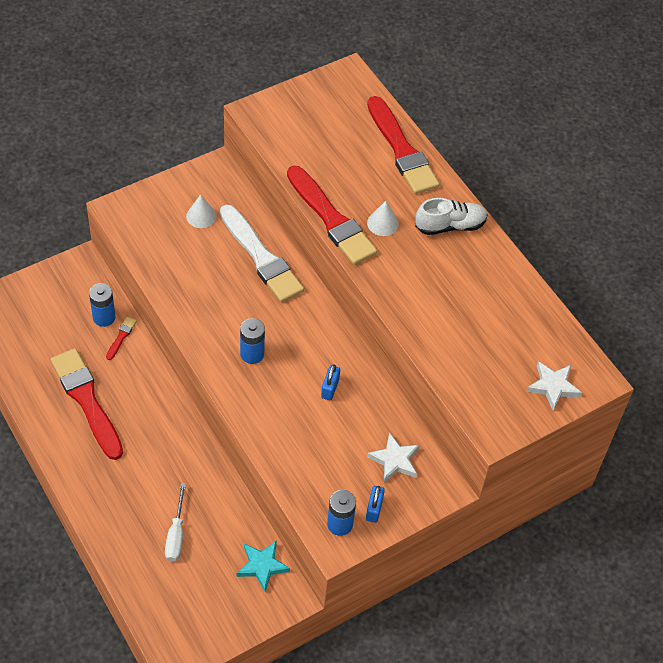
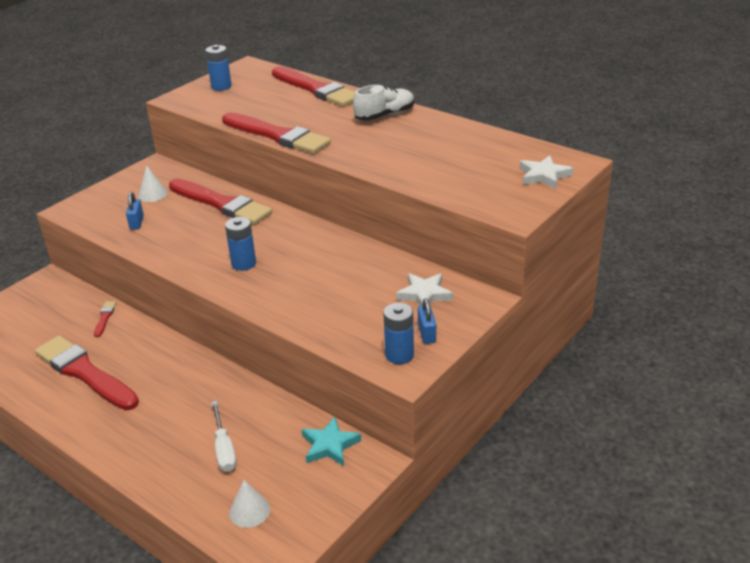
camera: 15 degrees left, 20 degrees down
blue battery [89,283,116,327] -> blue battery moved to [205,45,232,91]
white brush [220,205,304,302] -> red brush [169,178,272,225]
blue padlock [321,364,340,400] -> blue padlock moved to [126,192,144,230]
white cone [367,201,399,236] -> white cone moved to [229,480,270,528]

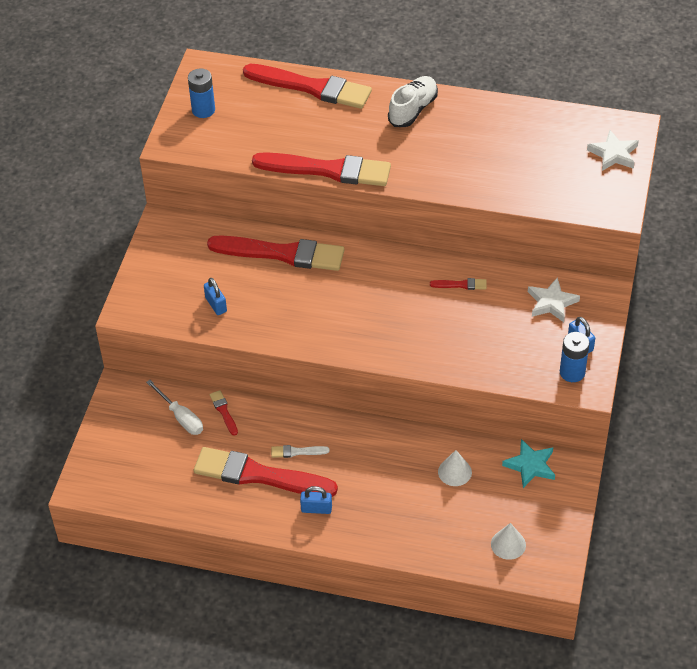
camera: 25 degrees left, 15 degrees up
white cone [138,165,168,202] -> white cone moved to [438,450,472,486]
white screwdriver [212,401,237,472] -> white screwdriver moved to [146,380,203,435]
blue battery [225,217,256,271] -> none
none -> white brush [271,445,330,458]
none -> blue padlock [300,486,332,514]
none -> red brush [430,278,487,290]

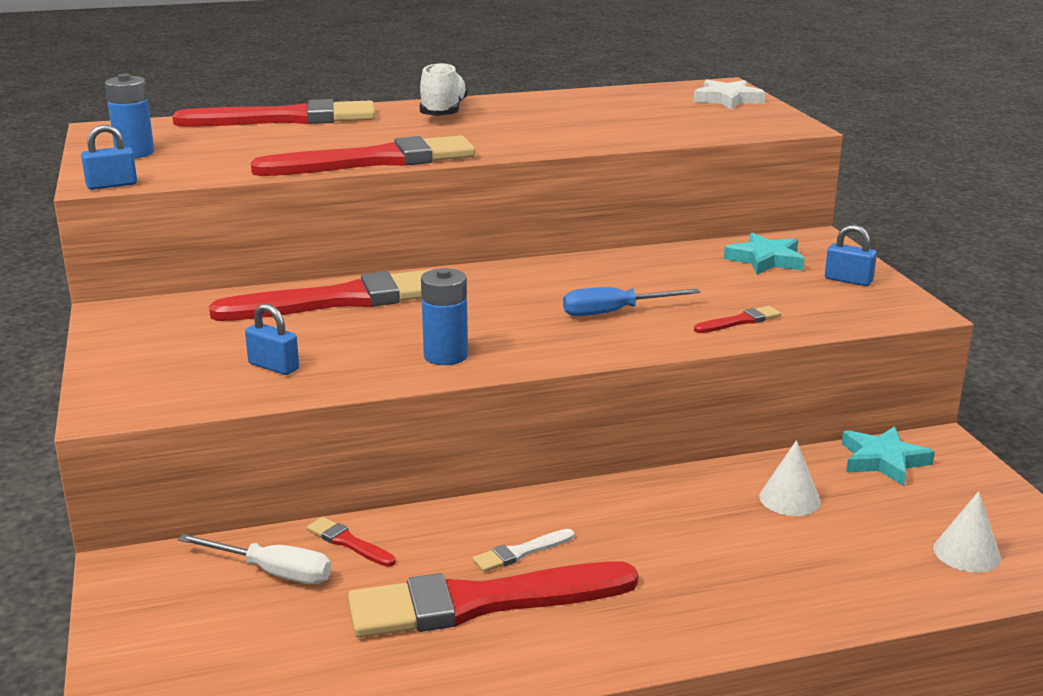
camera: 30 degrees left, 25 degrees down
blue padlock [300,486,332,514] -> blue padlock moved to [81,125,137,190]
red brush [430,278,487,290] -> red brush moved to [694,306,781,333]
white star [528,277,580,322] -> turquoise star [724,233,805,275]
blue battery [560,332,590,382] -> blue battery moved to [421,268,468,365]
none -> blue screwdriver [563,287,700,316]

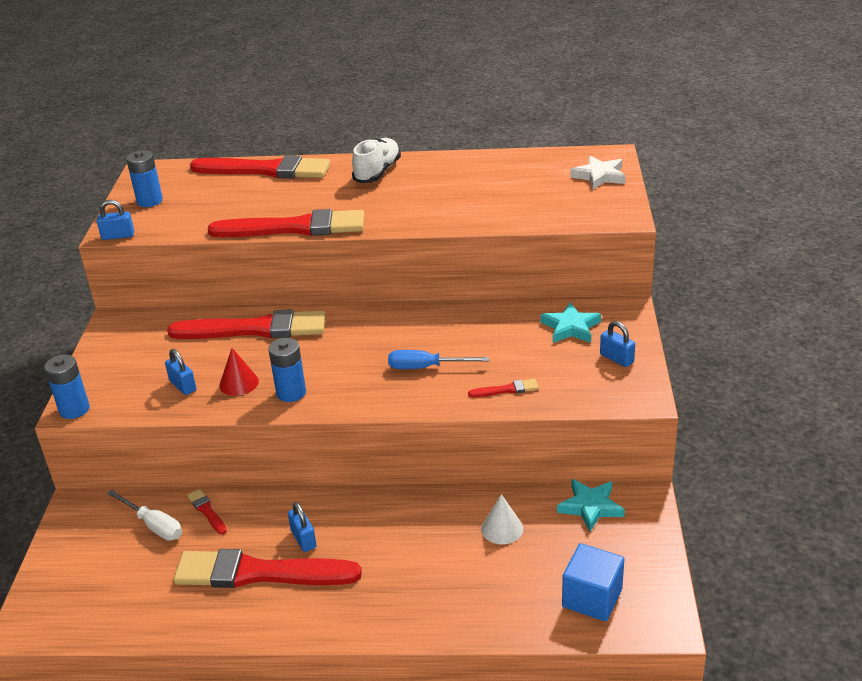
camera: 20 degrees right, 10 degrees up
white brush [472,529,574,572] -> blue padlock [288,502,317,552]
white cone [933,491,1001,573] -> blue cube [562,543,624,622]
none -> blue battery [44,354,90,419]
none -> red cone [219,348,259,396]

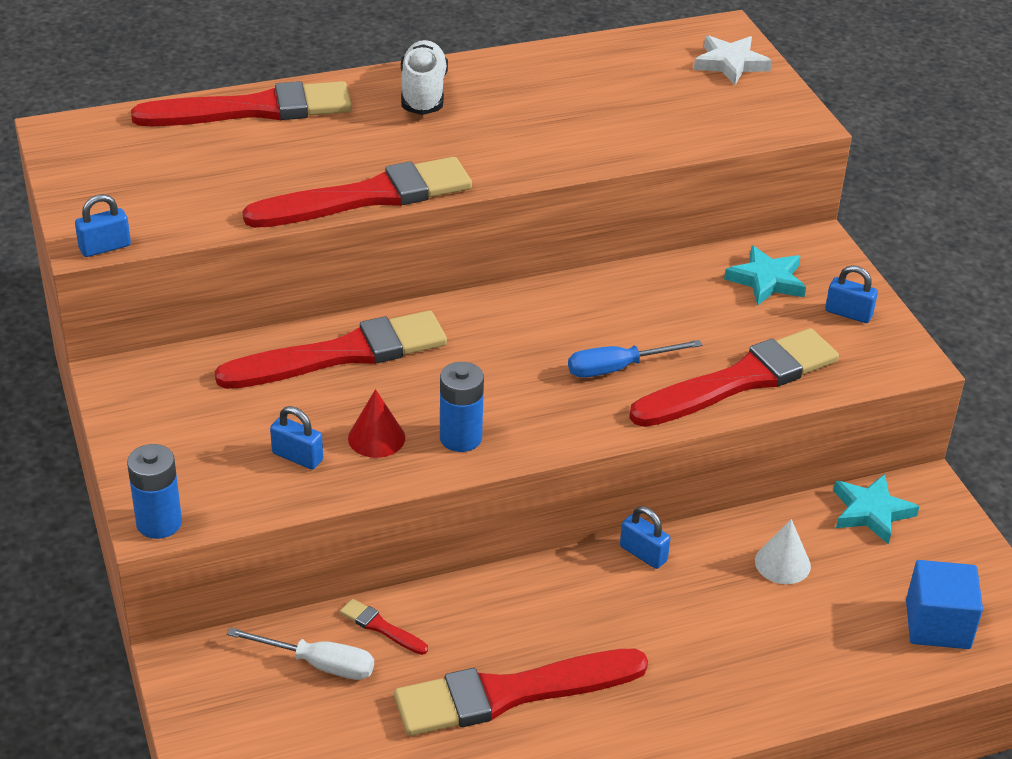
camera: 25 degrees left, 5 degrees up
blue battery [126,150,163,207] -> none
blue padlock [288,502,317,552] -> blue padlock moved to [620,506,670,569]
red brush [468,379,539,397] -> red brush [629,328,839,427], size x2.47

